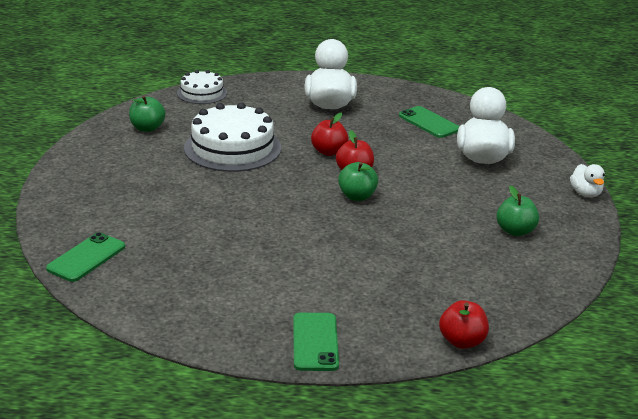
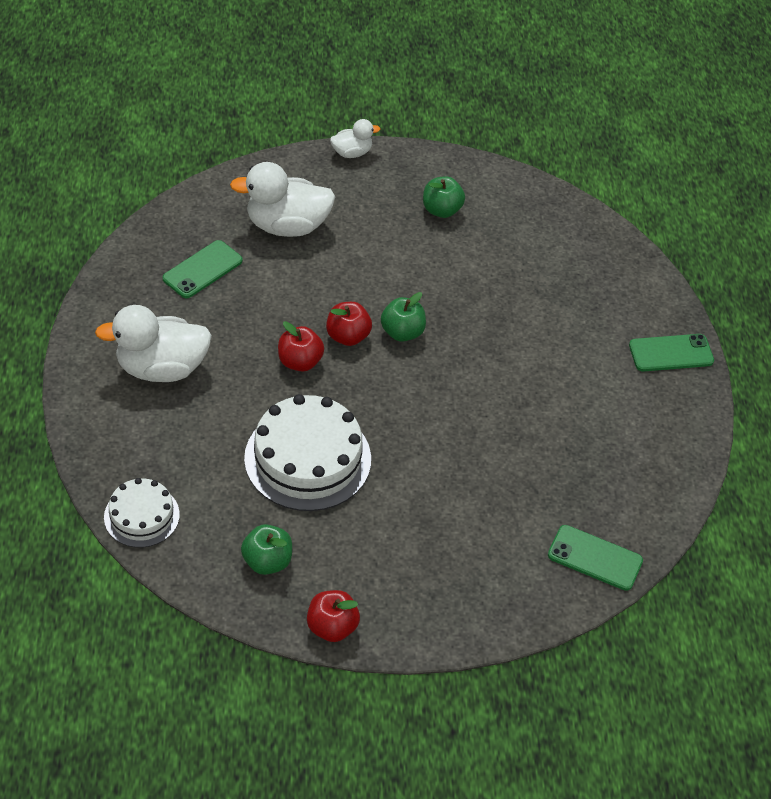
camera: 100 degrees left, 20 degrees up
red apple [439,300,489,349] -> red apple moved to [307,590,360,642]

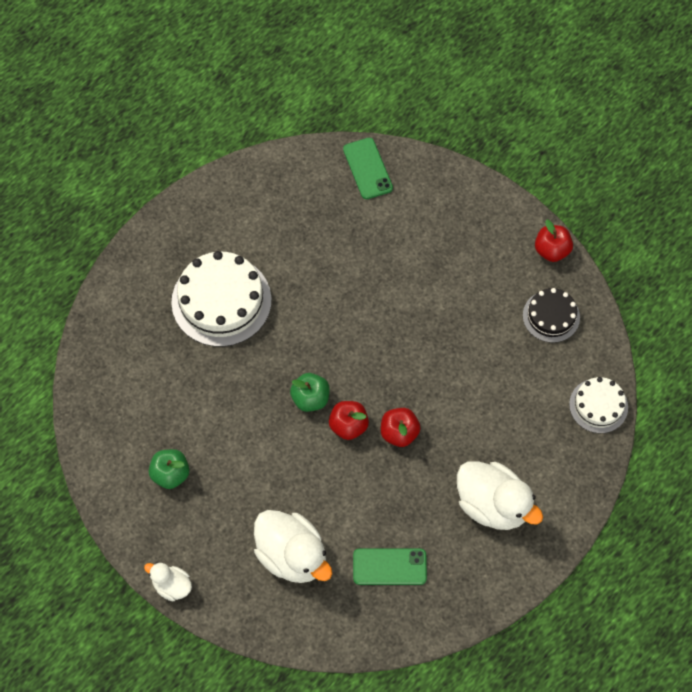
camera: 130 degrees left, 15 degrees up
green apple [241,524,292,575] -> black cake [523,288,580,343]
white cake [244,394,371,511] -> white cake moved to [171,251,272,347]
green phone [629,334,714,372] -> none

